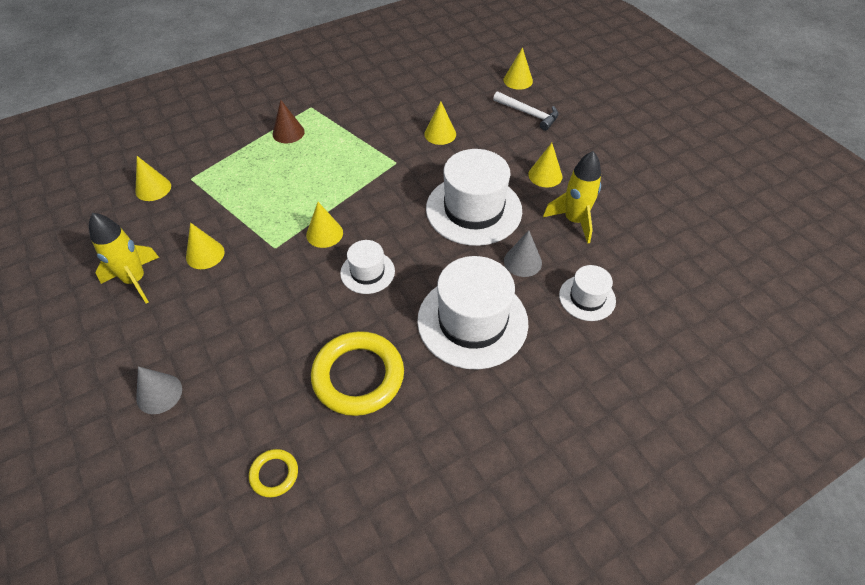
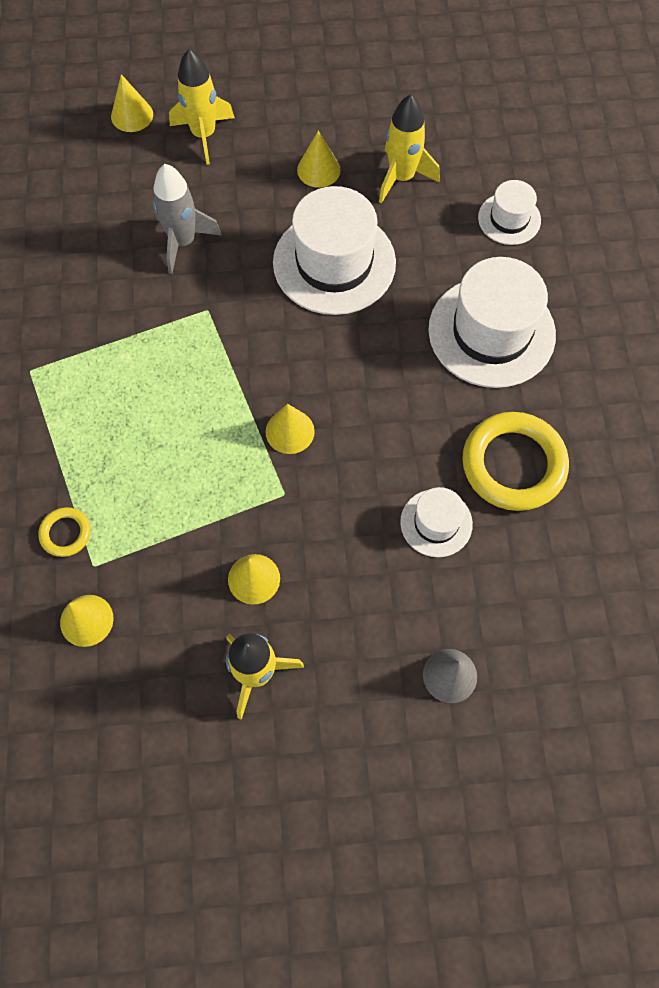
camera: 65 degrees left, 15 degrees up
yellow ring [249,449,298,497] -> yellow ring moved to [38,507,91,557]
brown cone [272,100,305,143] -> none
white hat [340,240,395,294] -> white hat moved to [400,487,473,557]
yellow cone [424,101,456,145] -> grey rocket [153,164,222,274]
white hammer [493,91,559,131] -> yellow rocket [169,49,235,165]
grey cone [504,230,542,277] -> none

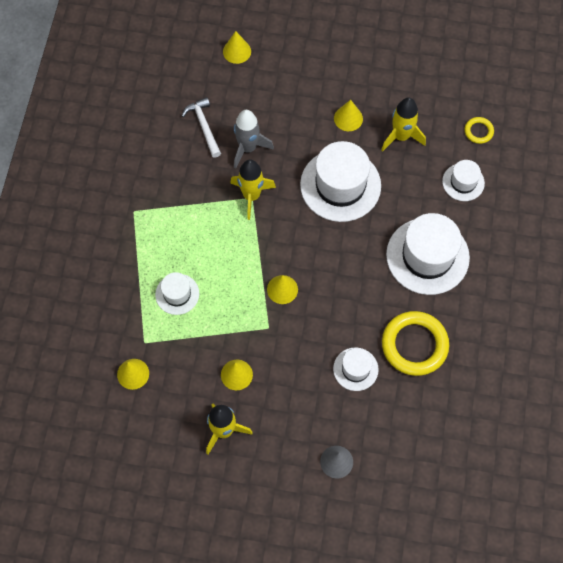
camera: 15 degrees right, 0 degrees up
yellow ring [38,507,91,557] -> yellow ring moved to [464,117,494,144]
yellow rocket [169,49,235,165] -> yellow rocket moved to [230,159,276,220]
none -> white hat [155,272,199,315]
none -> white hammer [182,97,221,158]

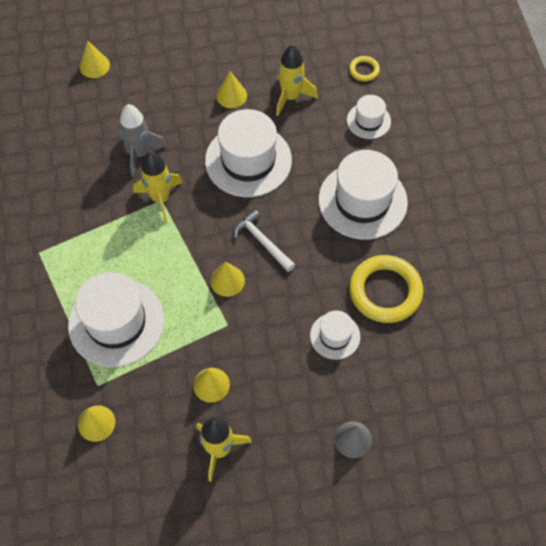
camera: 20 degrees left, 5 degrees down
white hat [155,272,199,315] -> white hat [68,272,164,367], size x1.91
white hammer [182,97,221,158] -> white hammer moved to [234,209,295,272]

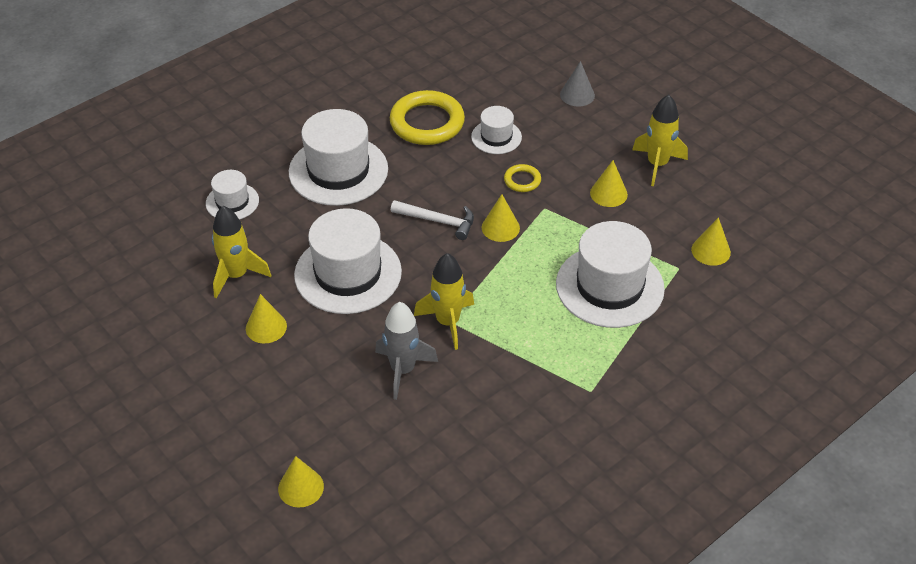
camera: 120 degrees left, 15 degrees down
white hammer [234,209,295,272] -> white hammer turned 90 degrees counterclockwise [391,200,474,240]
yellow ring [349,56,380,81] -> yellow ring moved to [504,164,541,192]

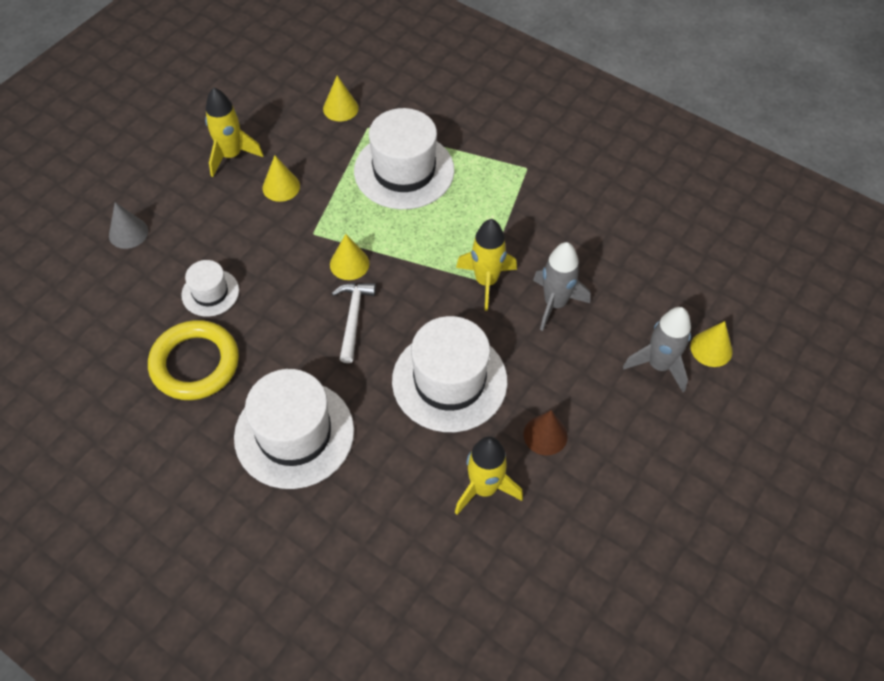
camera: 105 degrees left, 10 degrees up
white hat [206,170,259,220] -> none
yellow cone [246,294,287,343] -> brown cone [523,410,568,456]
yellow ring [504,164,541,192] -> none
none -> grey rocket [623,307,691,392]

